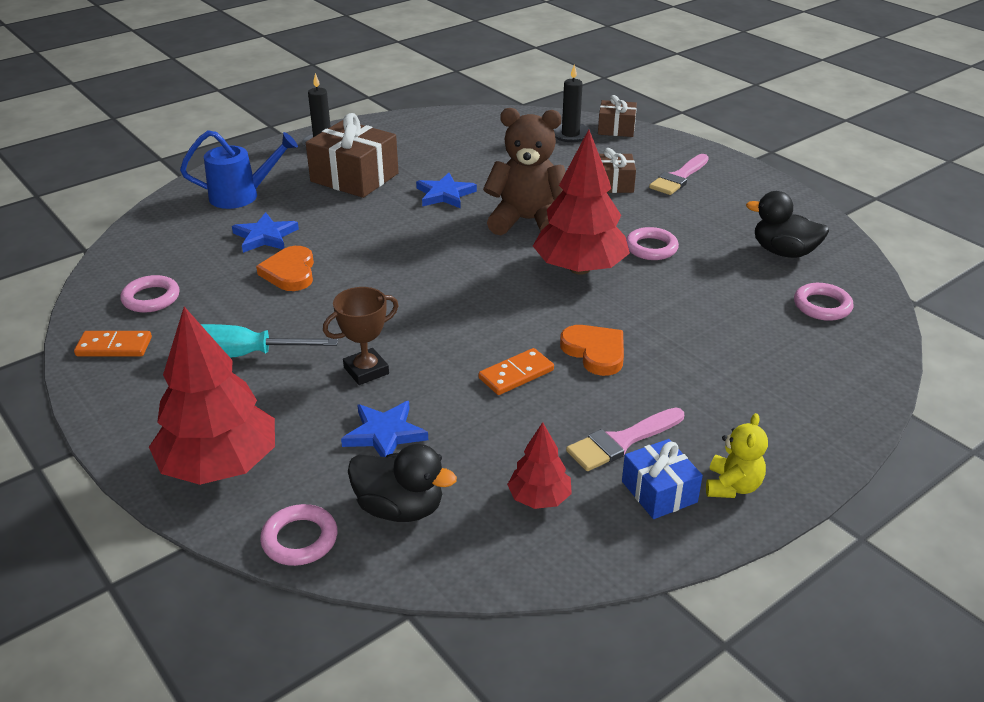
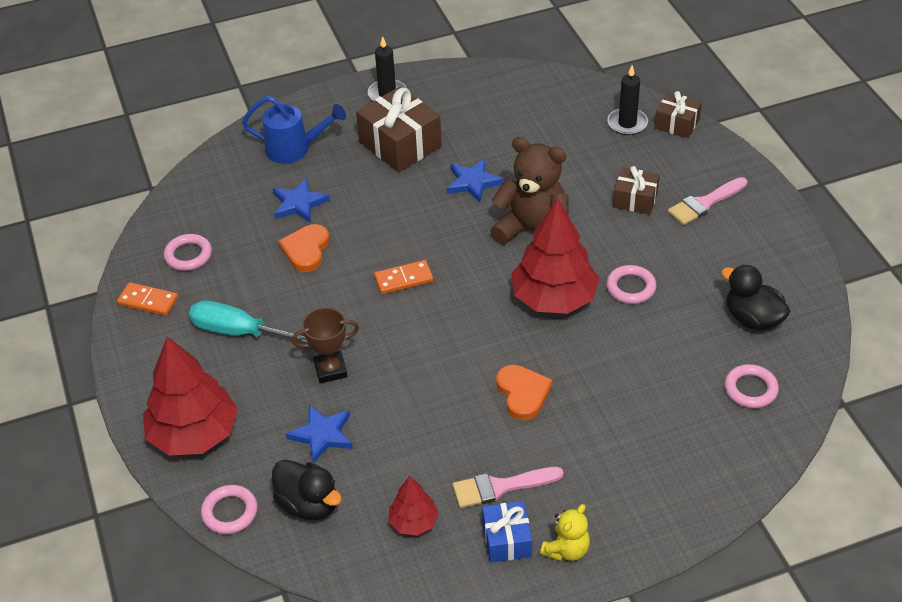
camera: 20 degrees right, 10 degrees up
orange domino [479,348,554,395] -> orange domino moved to [374,260,433,294]

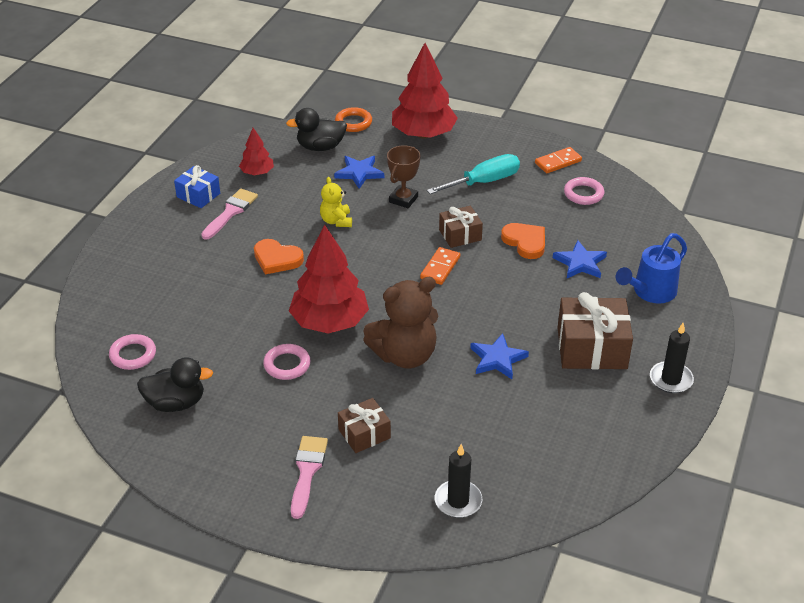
camera: 130 degrees right, 5 degrees down
pink ring [201,485,258,534] -> orange ring [335,107,372,132]
yellow teddy bear [540,504,590,561] -> yellow teddy bear moved to [320,177,352,227]
brown gift [655,91,702,138] -> brown gift moved to [439,206,483,248]

